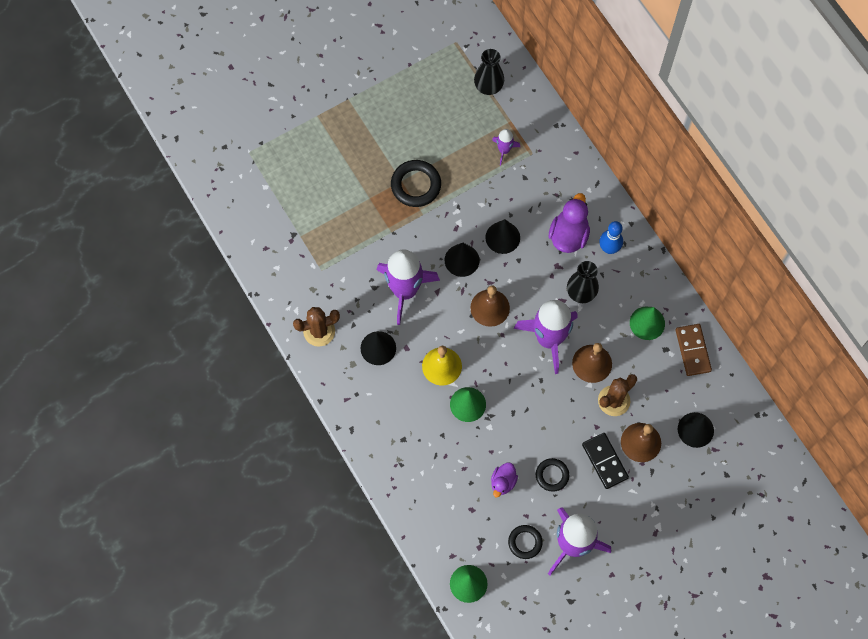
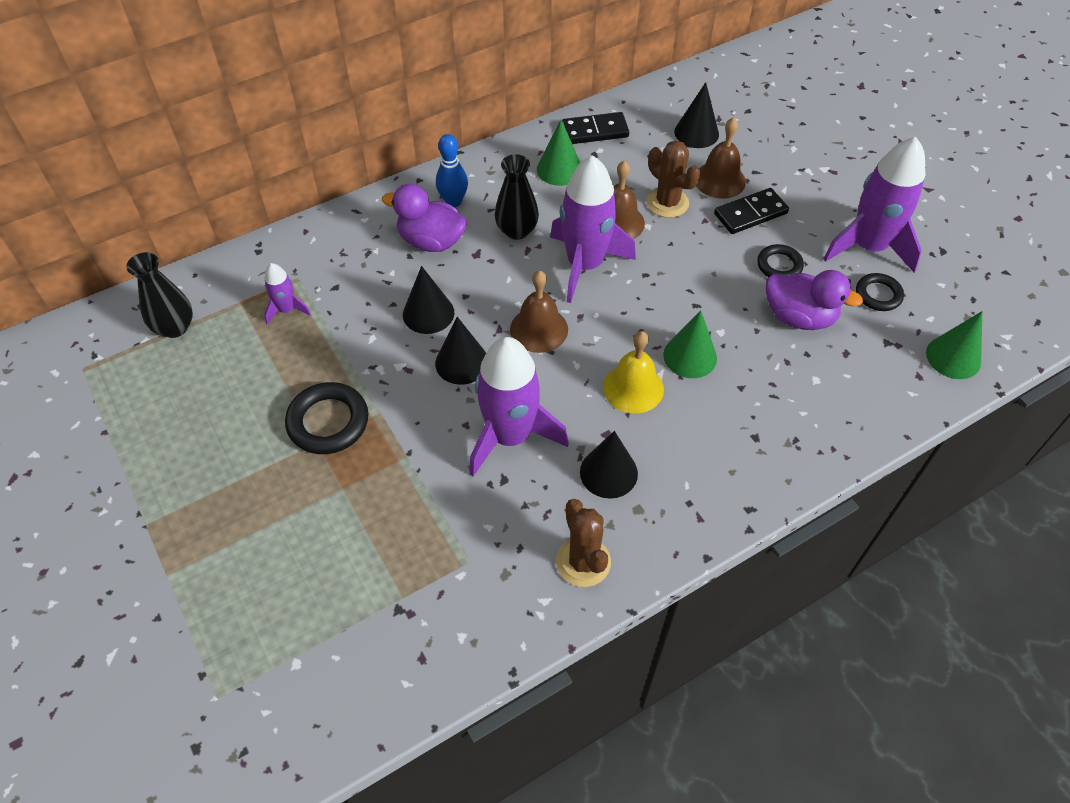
camera: 90 degrees left, 15 degrees down
purple duck [491,462,518,498] -> purple duck [766,270,863,330], size x1.66
brown domino [676,324,712,376] -> black domino [562,112,629,144]

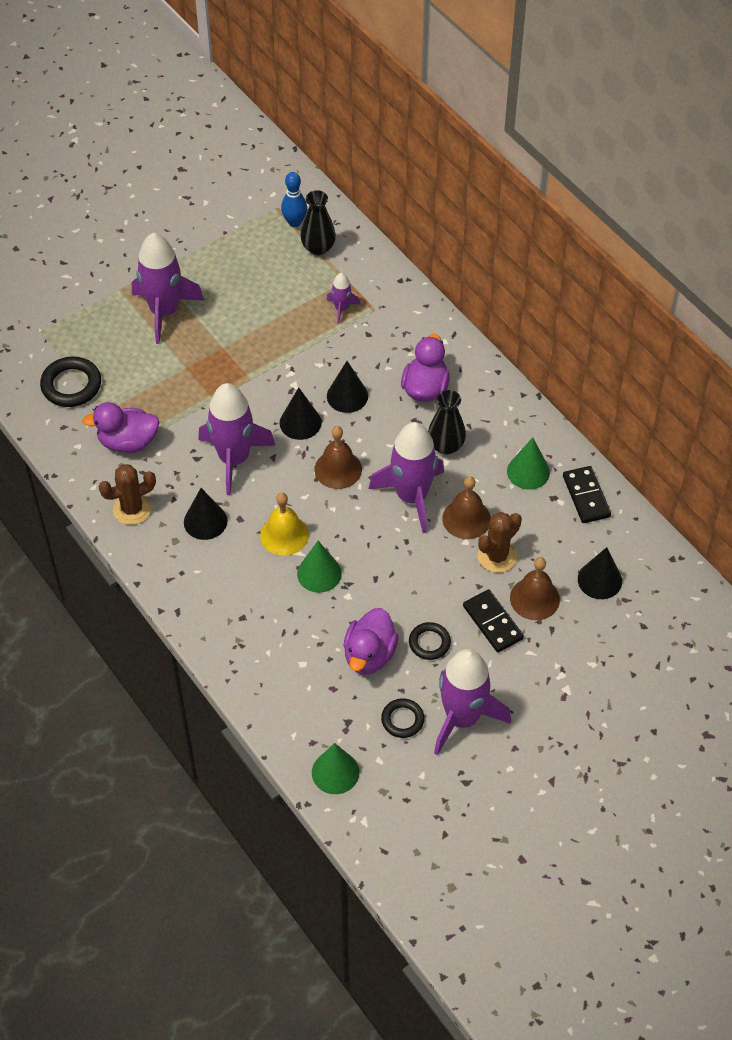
camera: 85 degrees right, 0 degrees up
black ring [285,382,368,454] -> black ring moved to [40,356,101,407]
blue bowling pin [436,134,468,207] -> blue bowling pin moved to [281,172,307,227]
none -> purple duck [82,402,159,453]
none -> purple rocket [132,233,204,344]

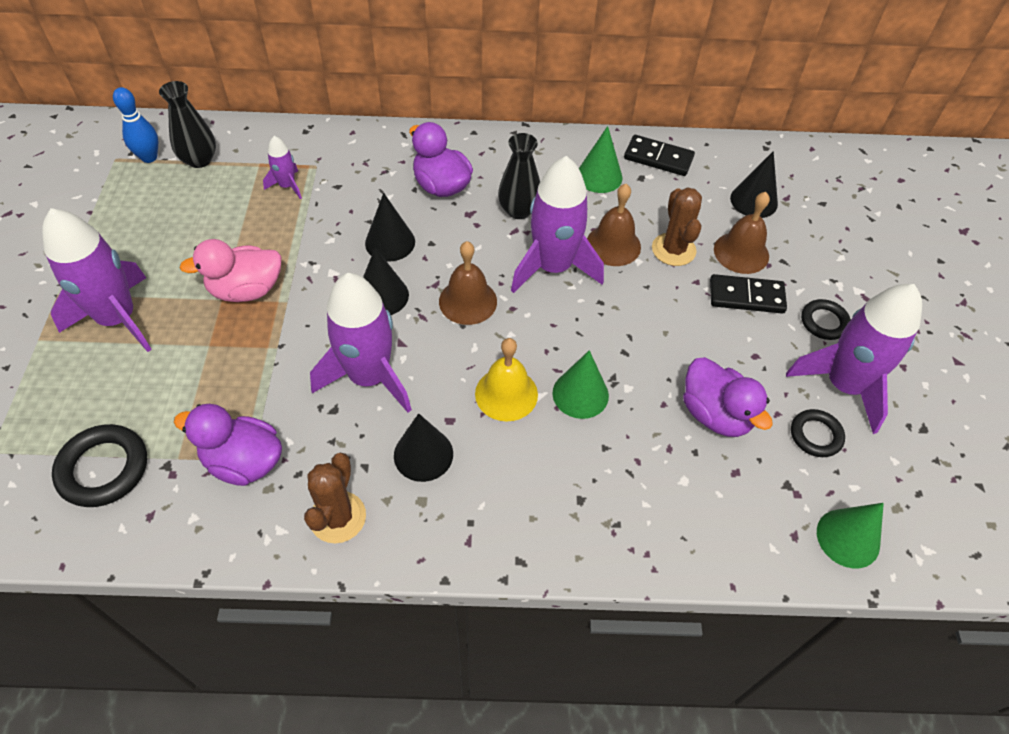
camera: 55 degrees left, 0 degrees up
purple duck [82,402,159,453] -> purple duck turned 75 degrees clockwise [174,404,282,486]
black ring [409,622,451,660] -> black ring moved to [801,299,851,340]
none -> pink duck [179,239,282,302]

